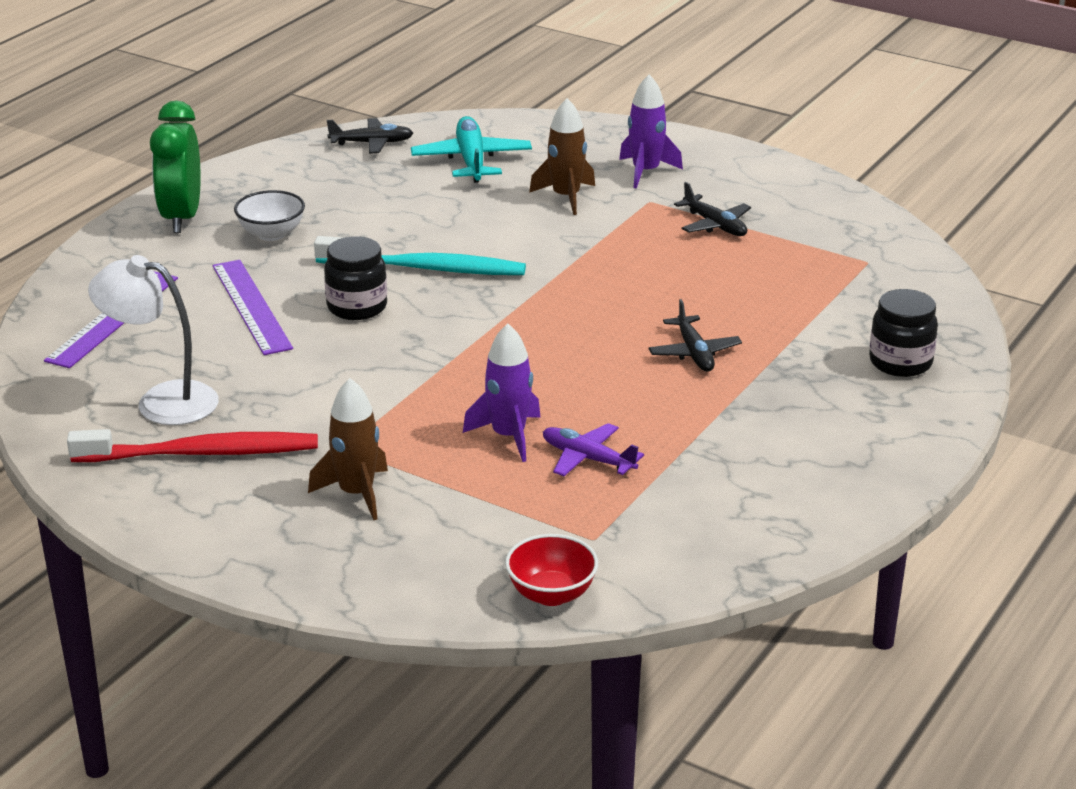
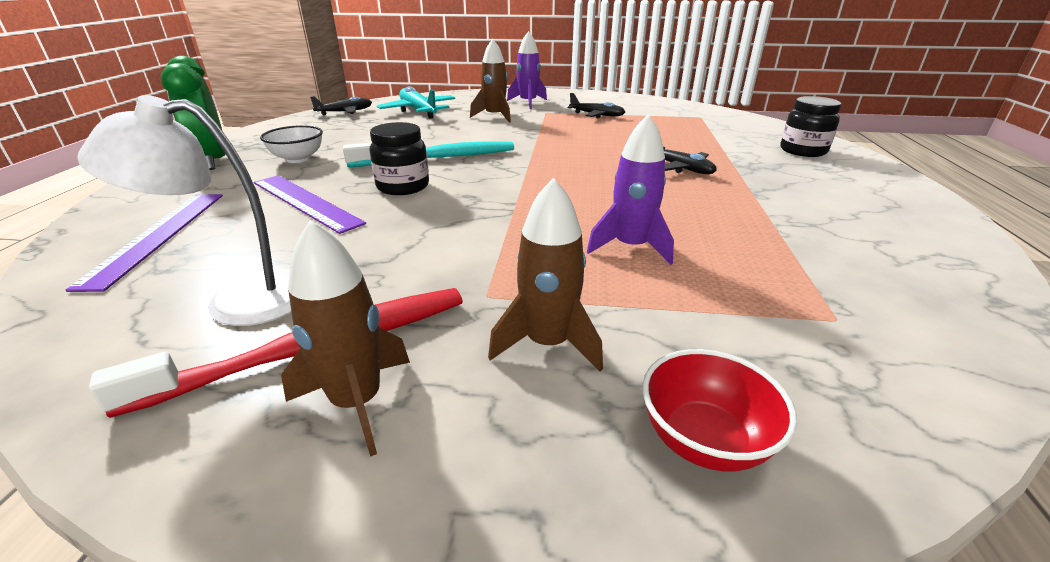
camera: 25 degrees left, 0 degrees up
red bowl [505,534,598,606] -> red bowl moved to [642,349,797,472]
purple plane [543,423,644,476] -> none
none -> brown rocket [281,220,410,457]

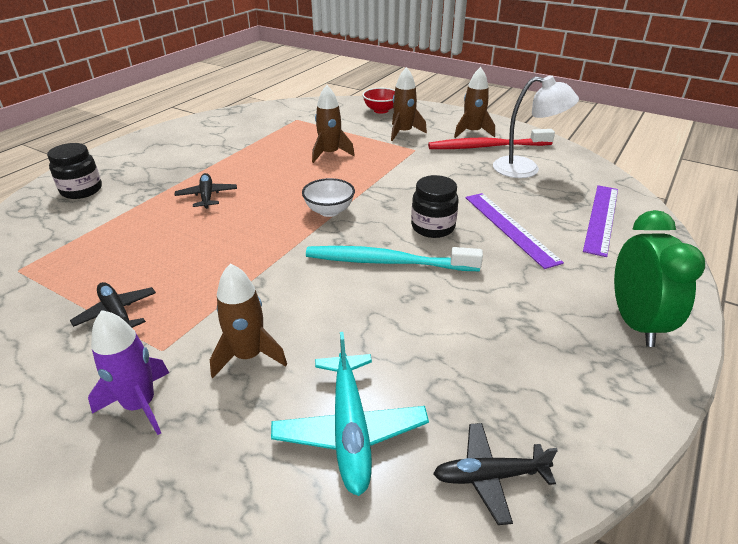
camera: 155 degrees left, 5 degrees up
white bowl [260,125,323,163] -> white bowl moved to [302,178,355,217]
purple rocket [587,114,674,265] -> brown rocket [312,85,355,163]

